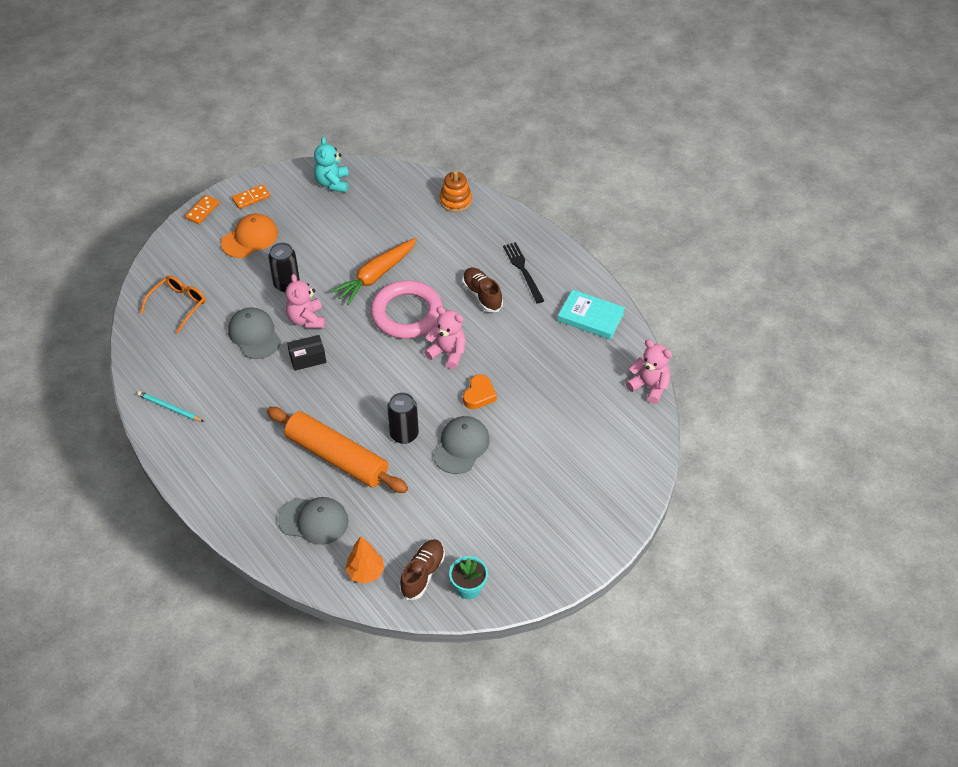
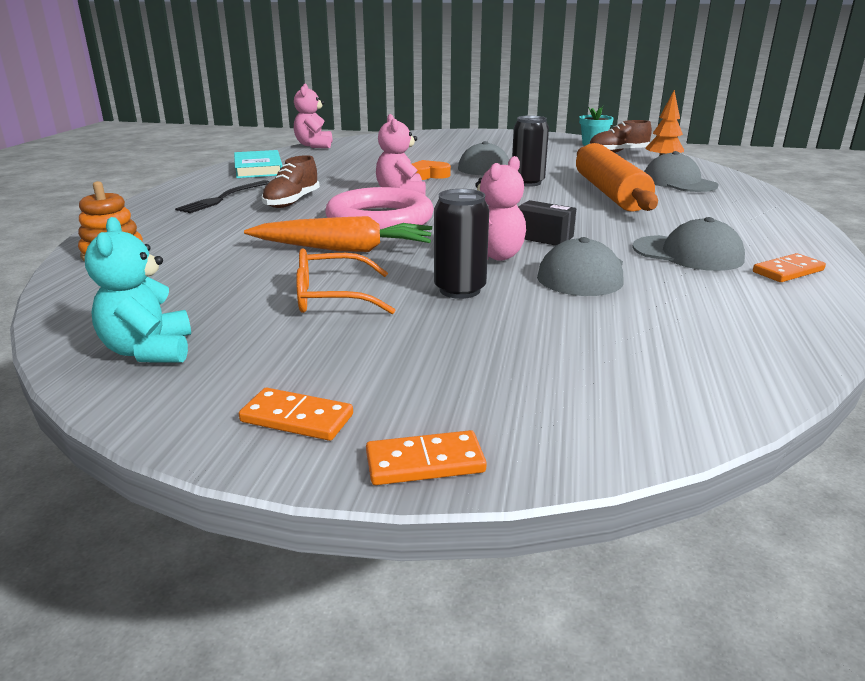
camera: 130 degrees left, 25 degrees down
turquoise pencil [137,391,204,422] -> orange domino [753,253,826,282]
orange glasses [140,275,206,333] -> orange glasses moved to [296,248,395,314]
orange cap [221,213,278,258] -> none
turquoise teddy bear [314,137,349,193] -> turquoise teddy bear turned 120 degrees clockwise [85,217,191,363]
none -> grey cap [632,217,745,271]

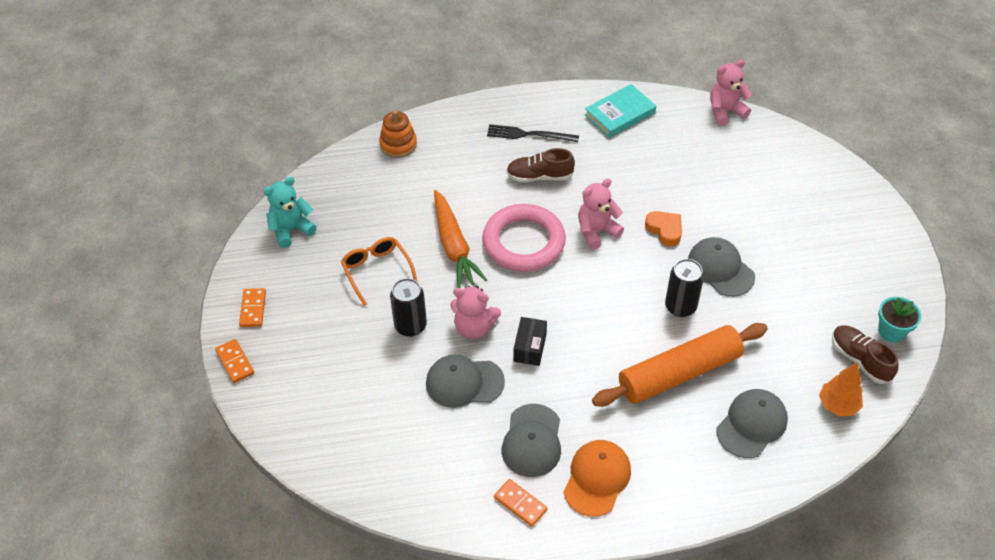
camera: 70 degrees right, 25 degrees up
none -> orange cap [563,440,631,517]

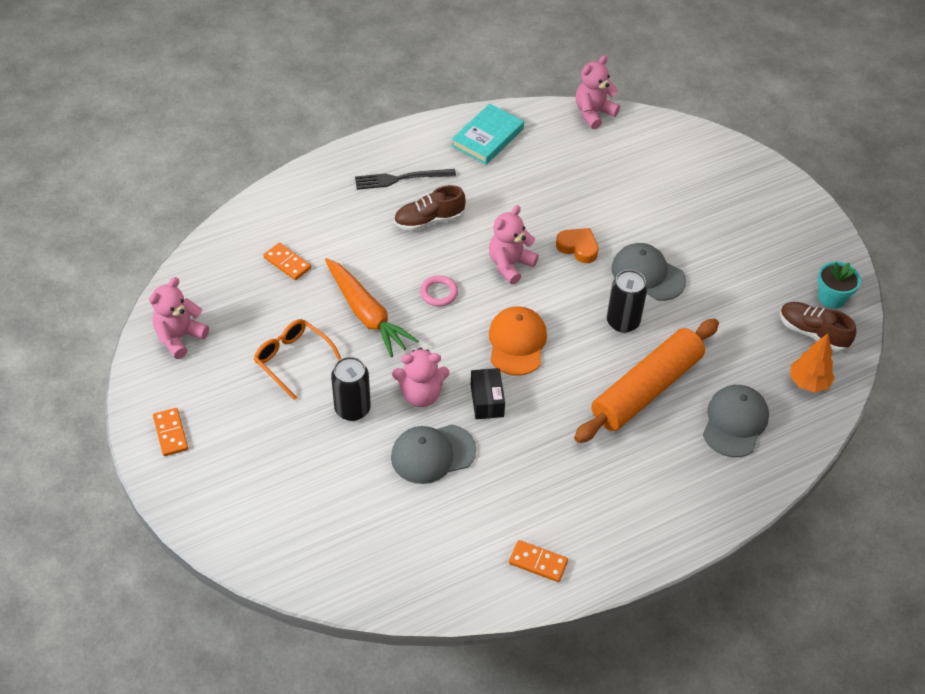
camera: 20 degrees left, 0 degrees up
orange domino [215,339,254,383] -> orange domino moved to [263,243,311,280]
turquoise teddy bear [263,177,317,248] -> pink teddy bear [149,277,209,359]
orange stacking toy [379,110,417,158] -> none
pink ring [482,204,566,272] -> pink ring [420,275,458,306], size x0.42
grey cap [502,404,561,477] -> none
orange cap [563,440,631,517] -> orange cap moved to [489,307,547,376]

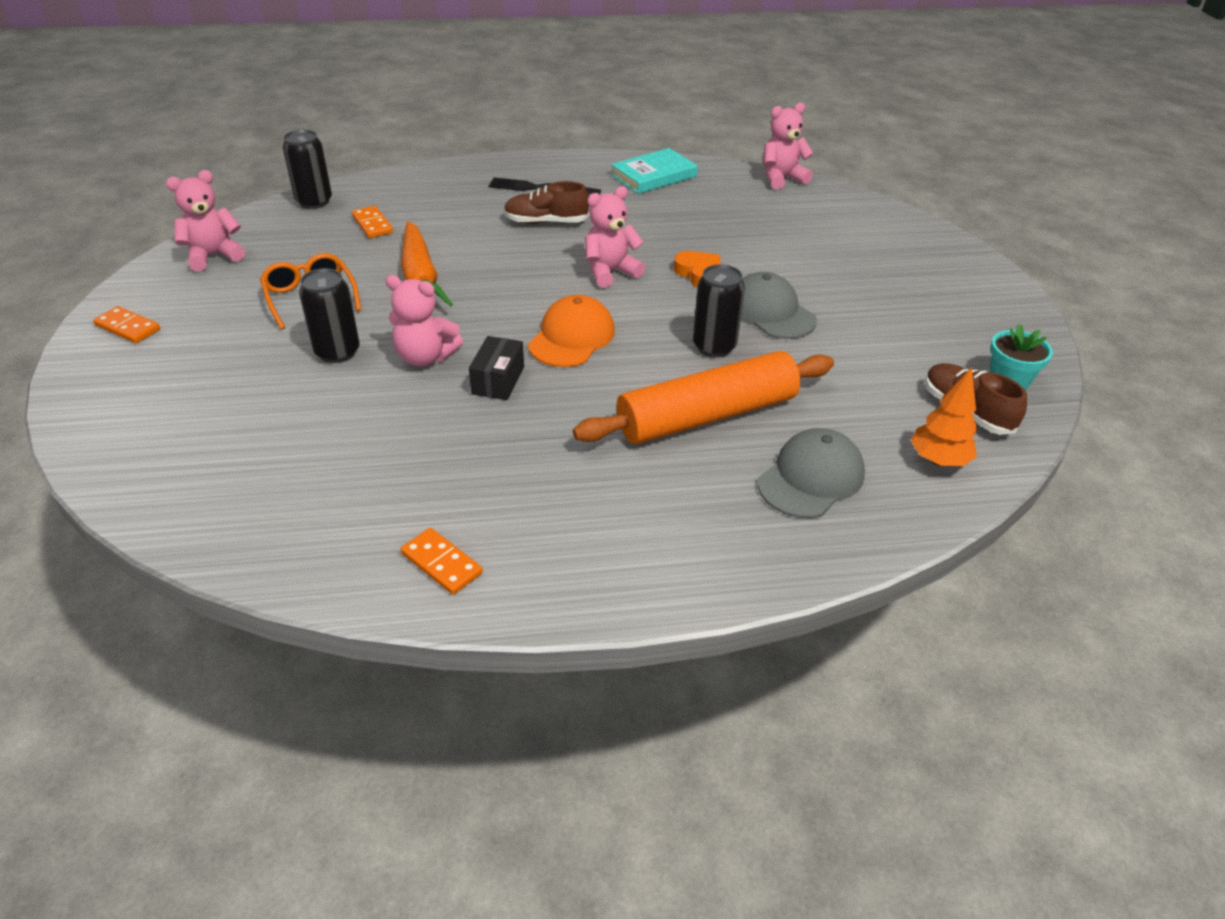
camera: 20 degrees right, 10 degrees down
orange domino [153,408,188,456] -> orange domino turned 60 degrees counterclockwise [93,306,160,343]
grey cap [391,424,476,484] -> none
pink ring [420,275,458,306] -> none
none -> black can [283,130,332,209]

